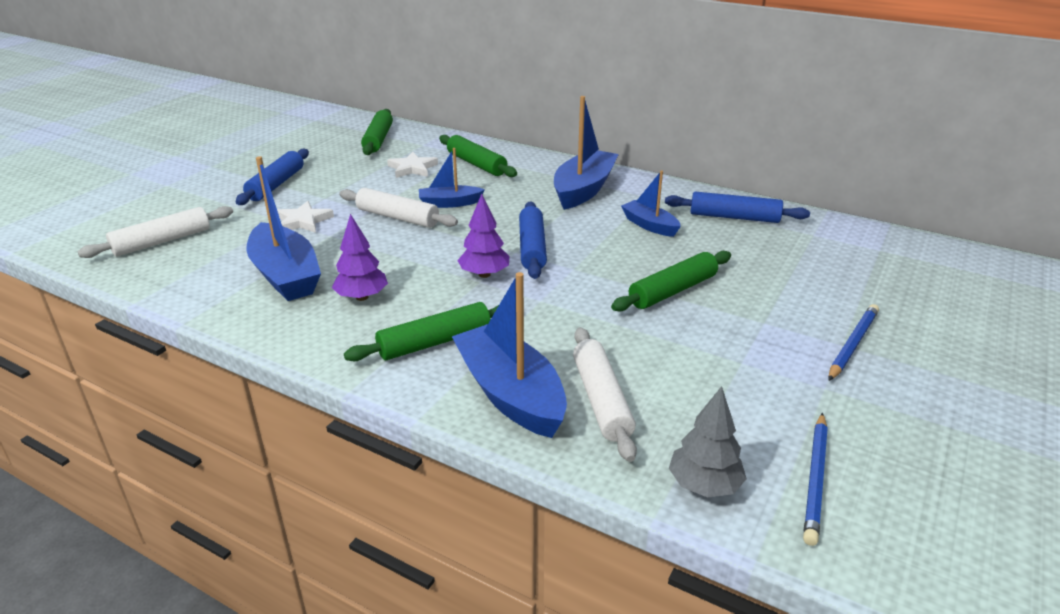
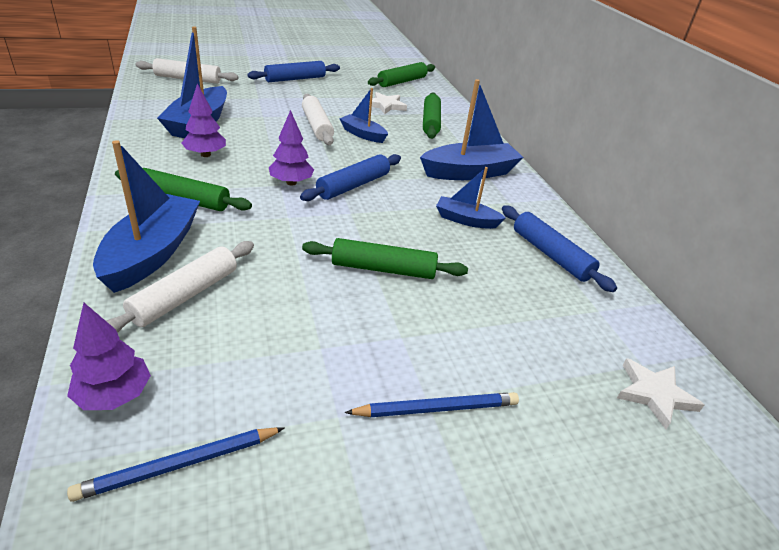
camera: 40 degrees right, 5 degrees up
white star [277,201,334,233] -> white star moved to [617,358,704,429]
blue boat [621,171,681,237] -> blue boat turned 75 degrees counterclockwise [436,167,506,229]
grey tree [669,386,747,498] -> purple tree [67,303,151,410]

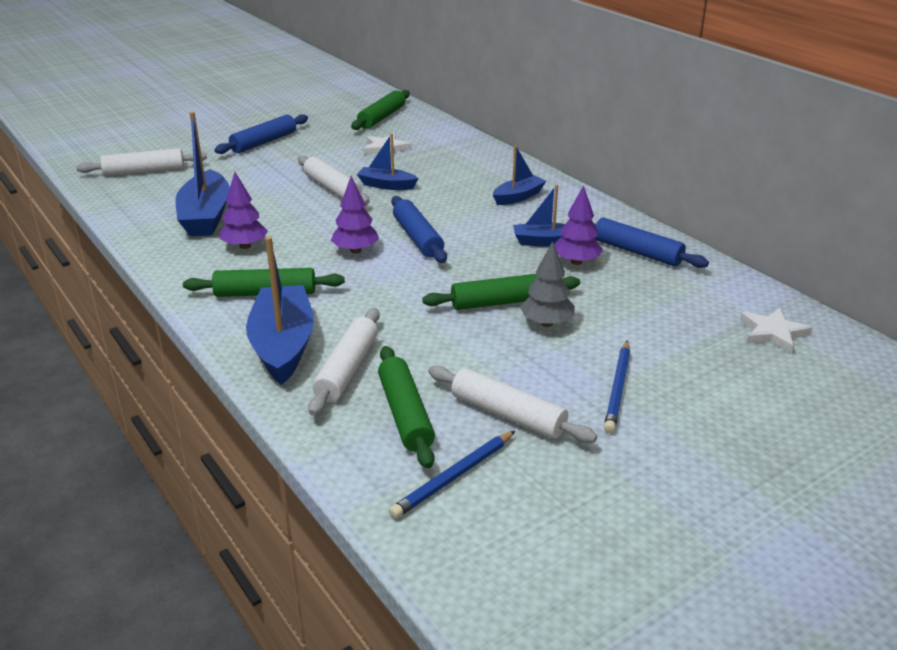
camera: 15 degrees left, 5 degrees down
purple tree [67,303,151,410] -> purple tree moved to [554,185,603,265]
blue rolling pin [300,154,401,201] -> blue rolling pin turned 45 degrees counterclockwise [391,196,447,263]
blue pencil [345,392,519,417] -> blue pencil turned 135 degrees clockwise [604,340,630,433]
blue boat [420,79,524,180] -> blue boat [493,145,546,205], size x0.57
green rolling pin [423,92,441,139] -> green rolling pin moved to [378,346,435,468]
none -> white rolling pin [428,366,597,443]
none -> grey tree [520,241,575,327]

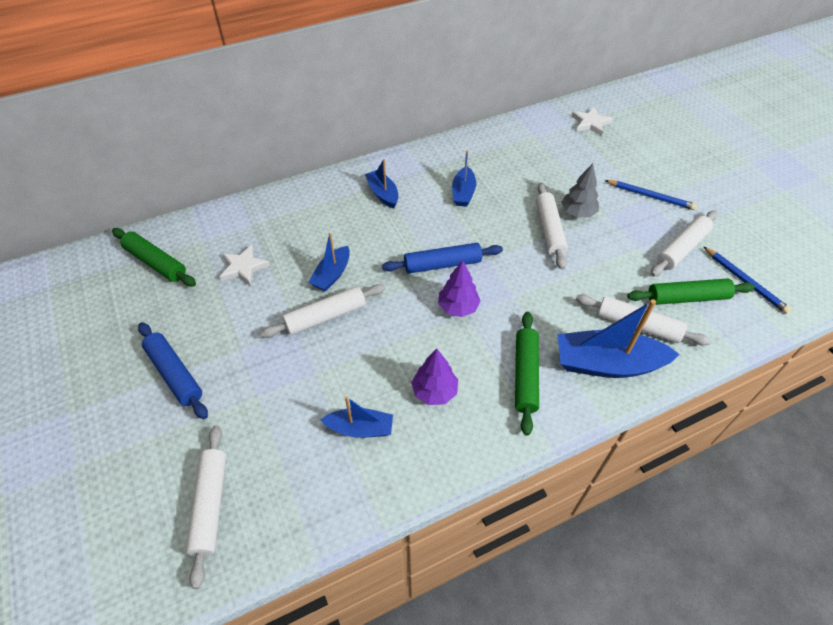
camera: 80 degrees left, 20 degrees up
blue boat [175,112,230,236] -> blue boat [321,396,393,438], size x0.57
green rolling pin [422,274,580,310] -> white rolling pin [536,182,568,270]
purple tree [554,185,603,265] -> none
blue rolling pin [594,218,709,268] -> none

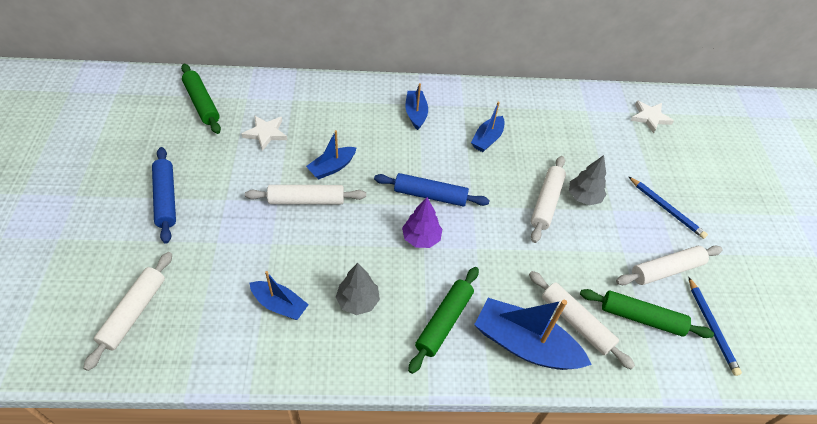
camera: 20 degrees right, 0 degrees up
purple tree [411,349,458,405] -> grey tree [336,263,380,315]

